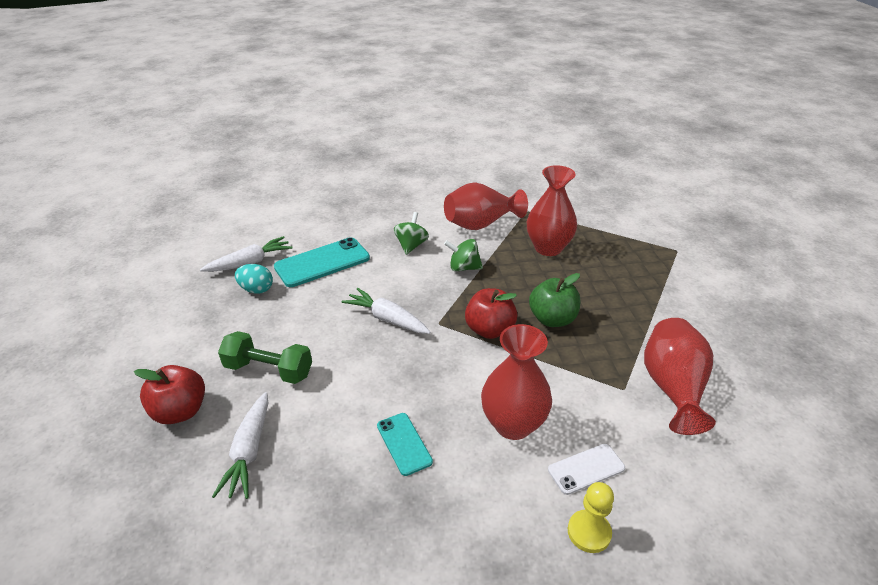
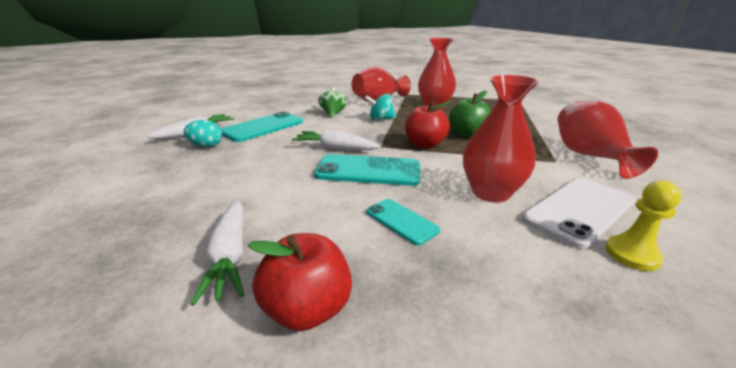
camera: 15 degrees left, 10 degrees down
red apple [134,365,205,424] -> red apple moved to [248,233,352,331]
green dumbbell [218,331,312,384] -> none
green spinning top [444,239,483,271] -> turquoise spinning top [365,94,396,121]
white phone [548,444,625,495] -> white phone [522,178,635,249], size x1.76
none -> turquoise phone [314,154,420,186]

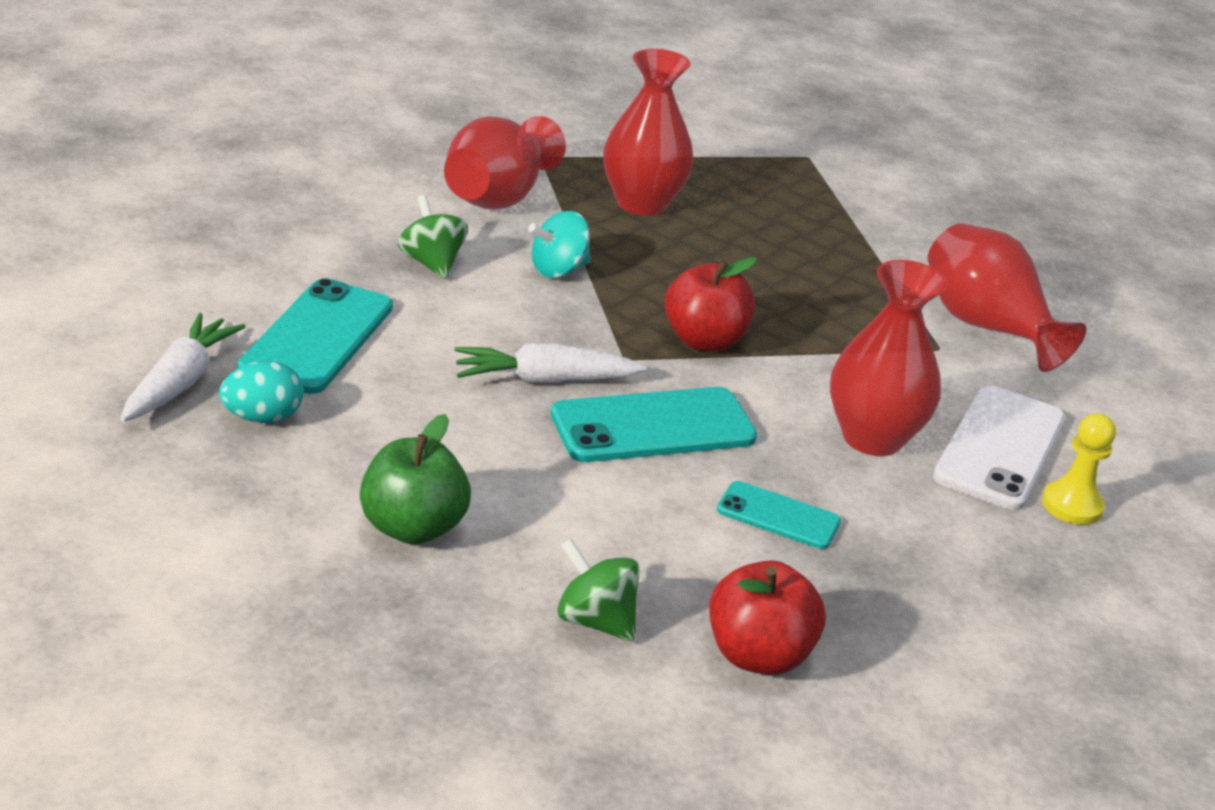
camera: 30 degrees left, 5 degrees up
white carrot [191,201,245,306] -> green spinning top [557,538,640,642]
green apple [449,91,491,138] -> green apple moved to [360,414,471,545]

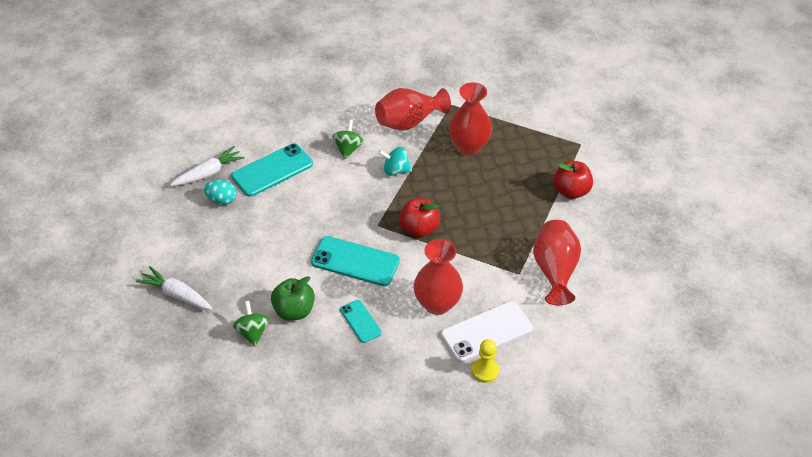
camera: 40 degrees right, 15 degrees up
green apple [360,414,471,545] -> green apple moved to [271,276,315,321]
white carrot [454,343,647,383] -> white carrot moved to [136,266,213,310]
red apple [709,560,826,675] -> red apple moved to [553,161,593,199]

